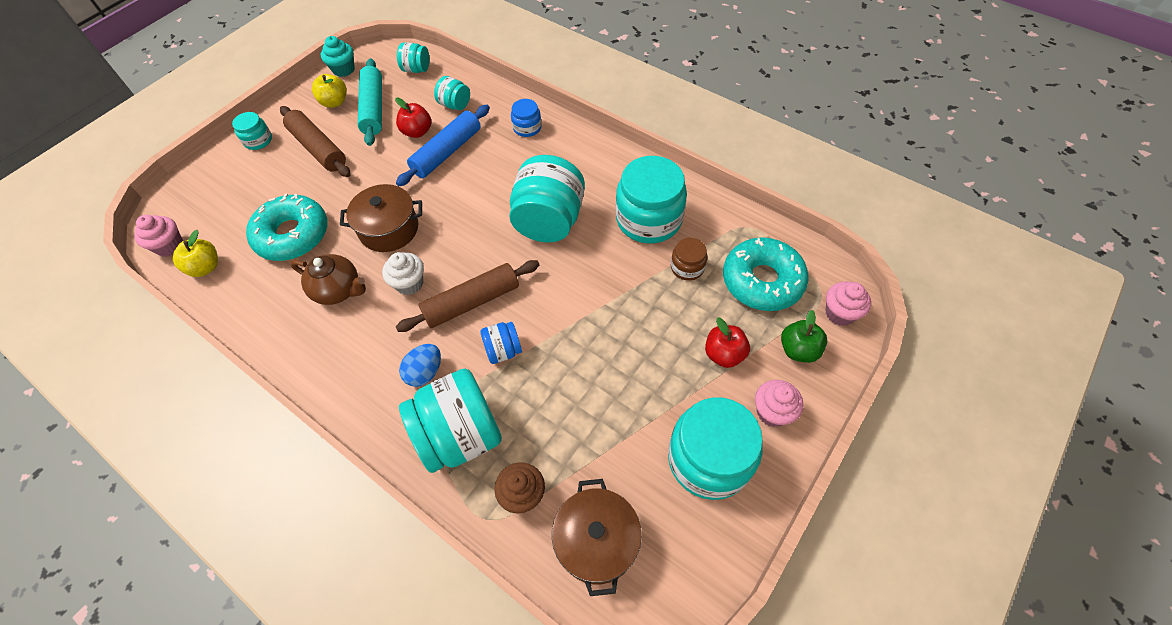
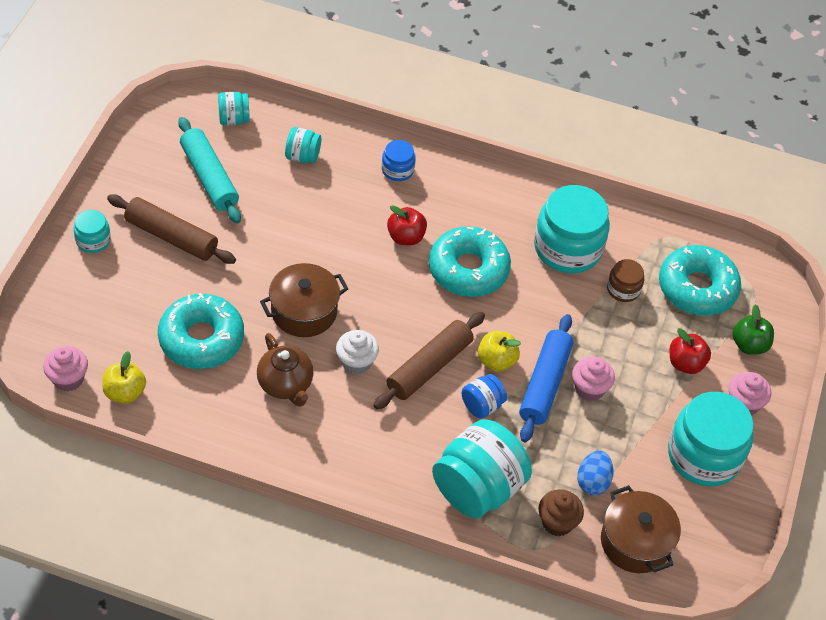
camera: 25 degrees left, 5 degrees down
brown teapot [290,254,366,305] -> brown teapot turned 60 degrees clockwise [257,333,314,407]
yellow apple [312,74,347,108] -> yellow apple moved to [478,331,521,372]
turquoise cupcake [321,36,355,77] -> none
red apple [395,98,431,138] -> red apple moved to [387,205,427,245]
blue rolling pin [396,105,490,186] -> blue rolling pin moved to [519,314,573,442]
blue egg [399,344,441,387] -> blue egg moved to [577,451,614,495]
turquoise jar [509,155,585,242] -> turquoise donut [429,226,511,297]
pink cupcake [825,281,871,326] -> pink cupcake moved to [572,357,615,401]

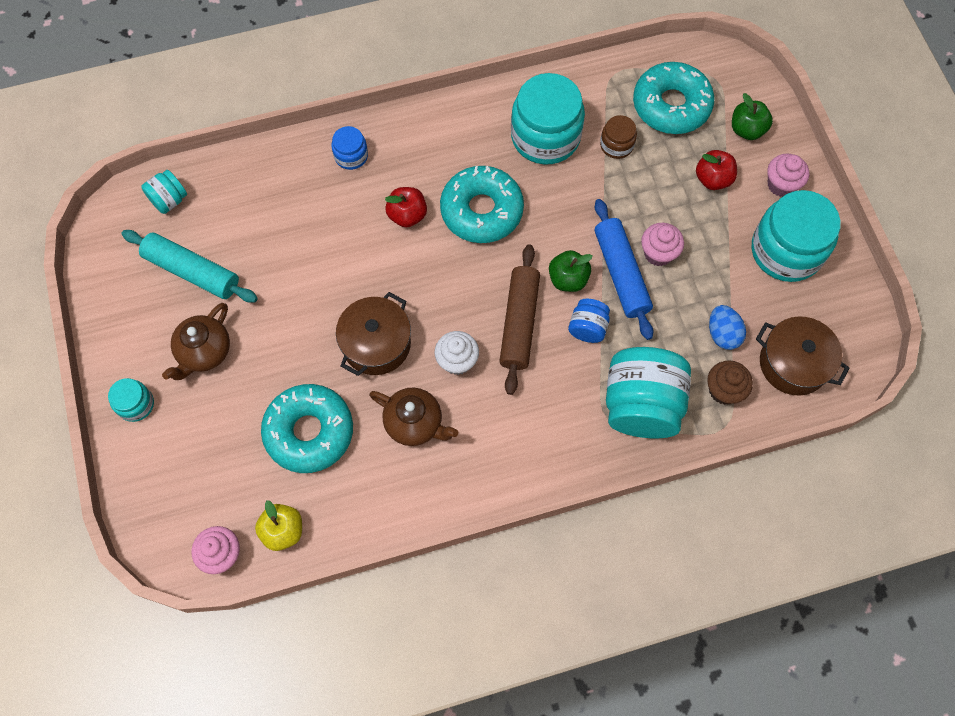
camera: 30 degrees left, 15 degrees up
brown rolling pin [107,194,236,264] -> brown teapot [162,303,230,380]
turquoise jar [285,127,321,163] -> none
yellow apple [478,331,521,372] -> green apple [549,250,592,292]

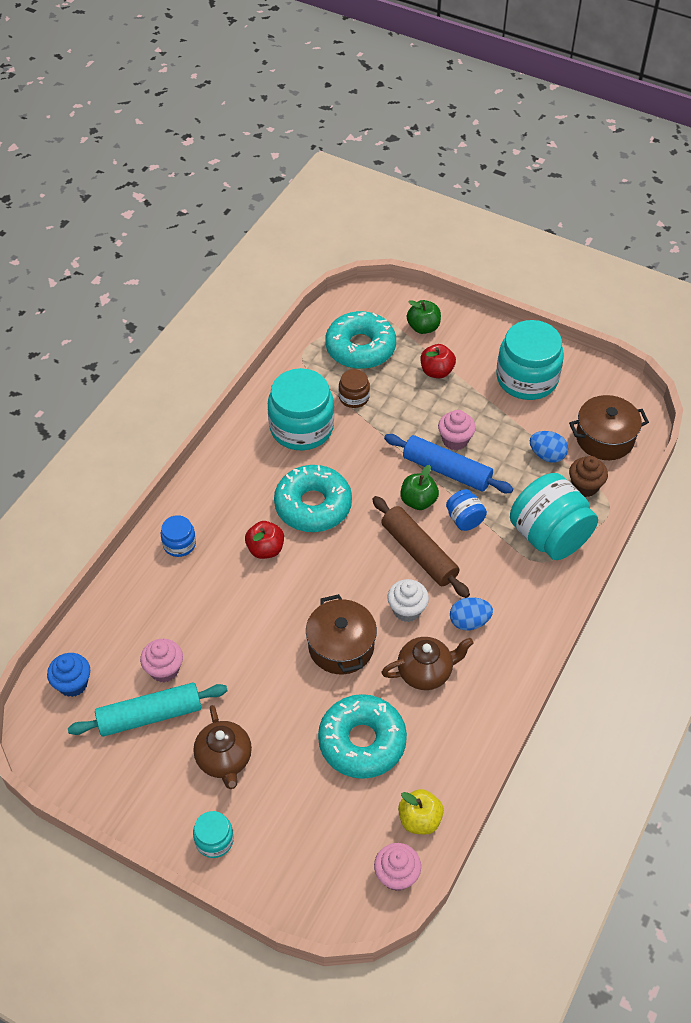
camera: 45 degrees left, 15 degrees down
turquoise jar [141,170,187,214] -> blue cupcake [47,653,90,697]
pink cupcake [767,154,809,197] -> pink cupcake moved to [140,639,183,682]
none -> blue egg [450,597,493,630]

